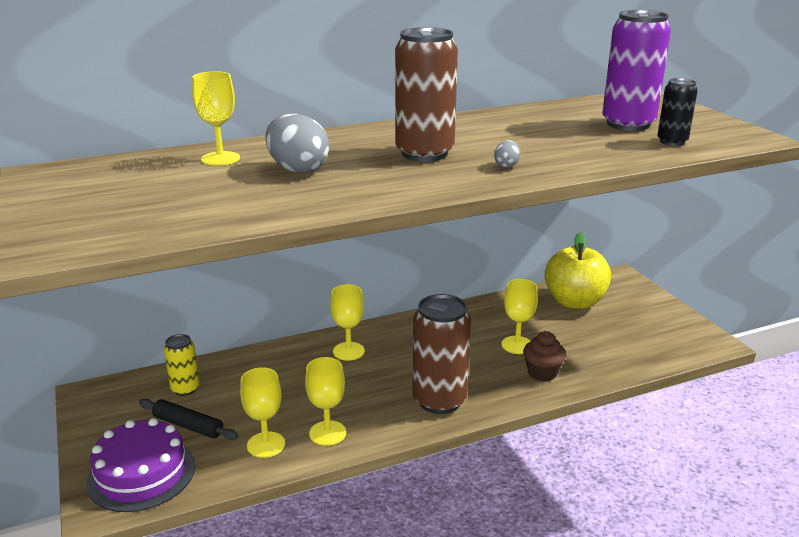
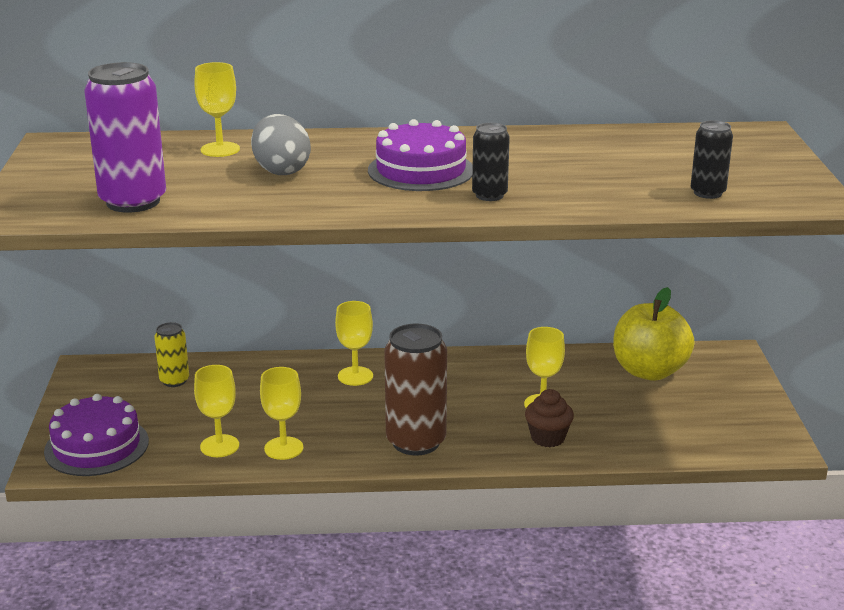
camera: 20 degrees right, 0 degrees up
black rolling pin [139,399,238,440] -> none
brown can [395,27,458,162] -> purple cake [368,119,473,191]
grey egg [494,140,521,168] -> black can [472,123,510,201]
purple can [602,10,671,131] -> purple can moved to [84,62,166,213]

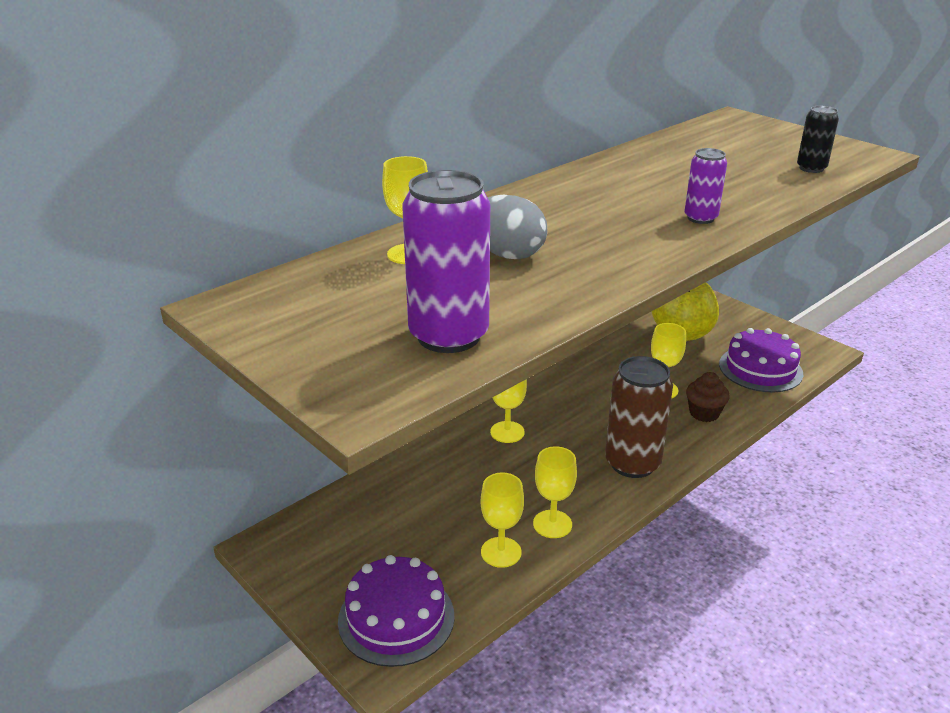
camera: 40 degrees left, 5 degrees up
yellow can [154,322,189,387] -> none
purple cake [368,119,473,191] -> purple cake moved to [719,328,803,392]
black can [472,123,510,201] -> purple can [684,148,727,224]

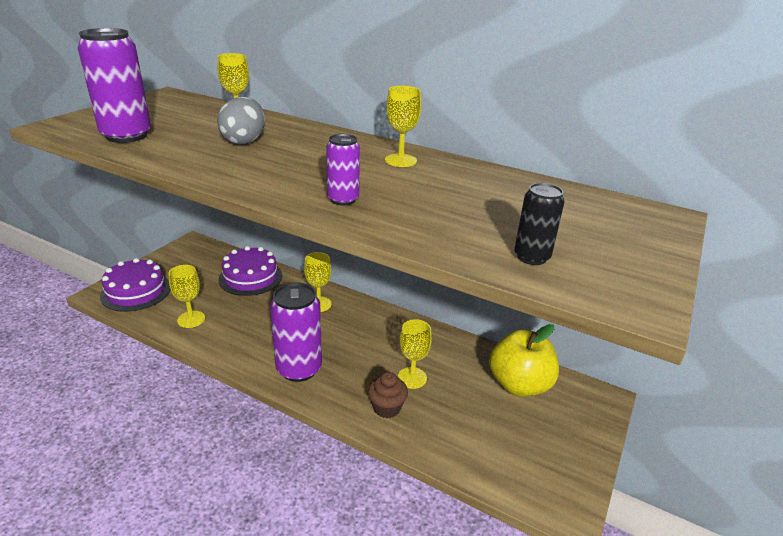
camera: 70 degrees right, 0 degrees up
yellow goblet [533,446,577,538] -> yellow goblet moved to [385,86,422,167]
brown can [605,356,673,478] -> purple can [270,283,322,382]
purple cake [719,328,803,392] -> purple cake moved to [219,246,282,296]

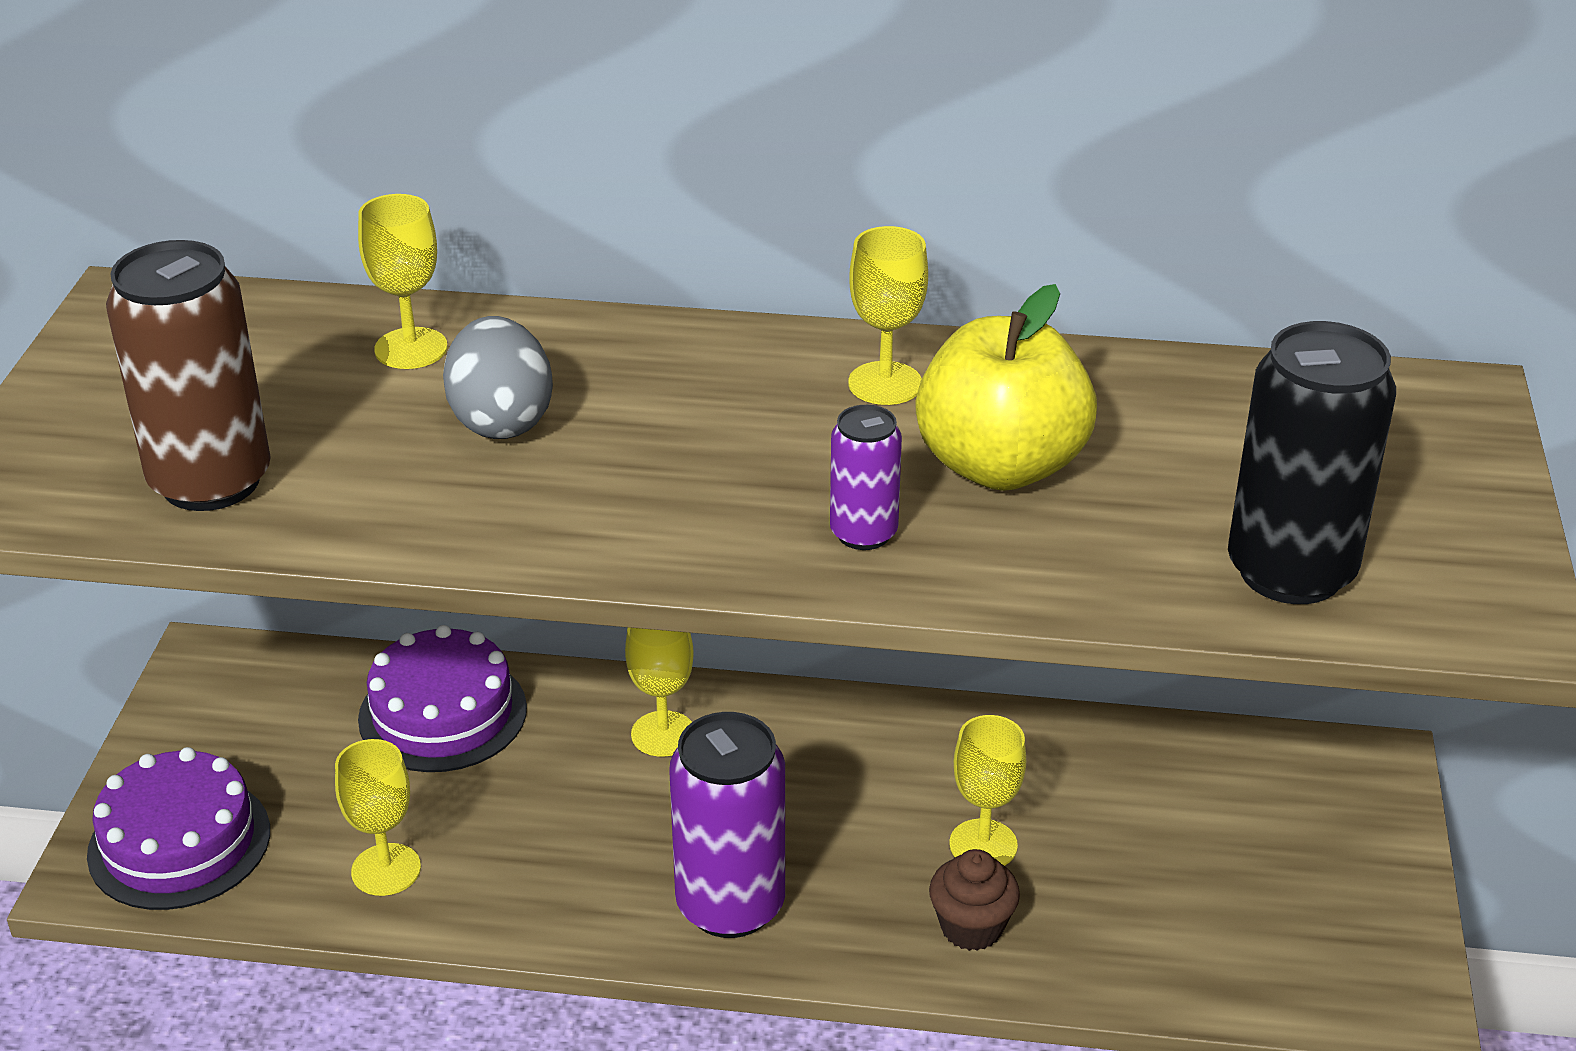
camera: 20 degrees left, 5 degrees up
purple can [78,28,151,143] -> brown can [106,240,271,511]
yellow apple [489,324,559,397] -> yellow apple moved to [915,284,1097,491]
black can [514,183,564,265] -> black can [1228,321,1396,604], size x1.87

